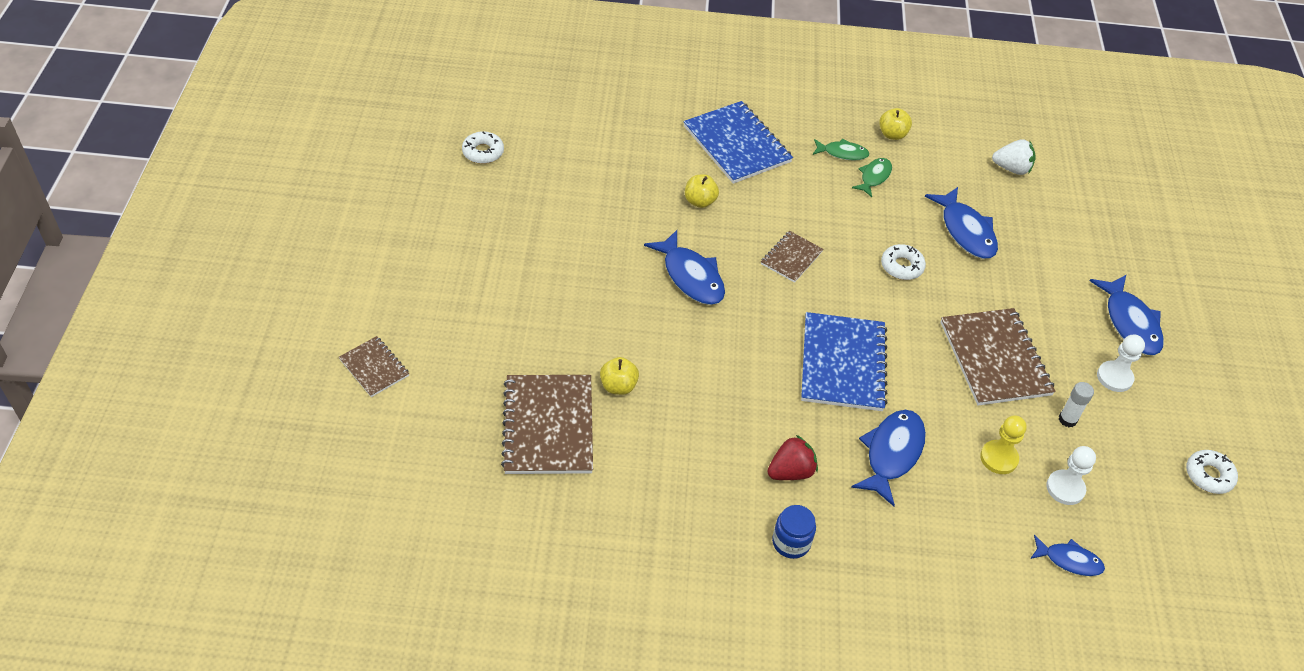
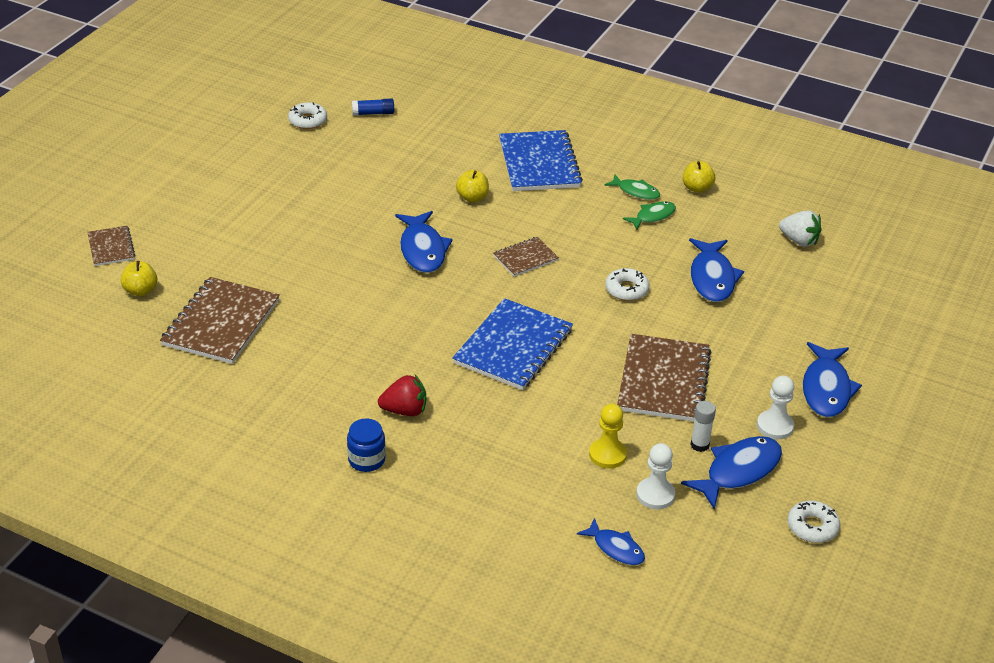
camera: 25 degrees right, 10 degrees down
yellow apple [600,357,639,395] -> yellow apple moved to [121,261,158,296]
blue fish [851,410,926,506] -> blue fish moved to [681,436,782,509]
none -> blue glue stick [352,98,394,116]

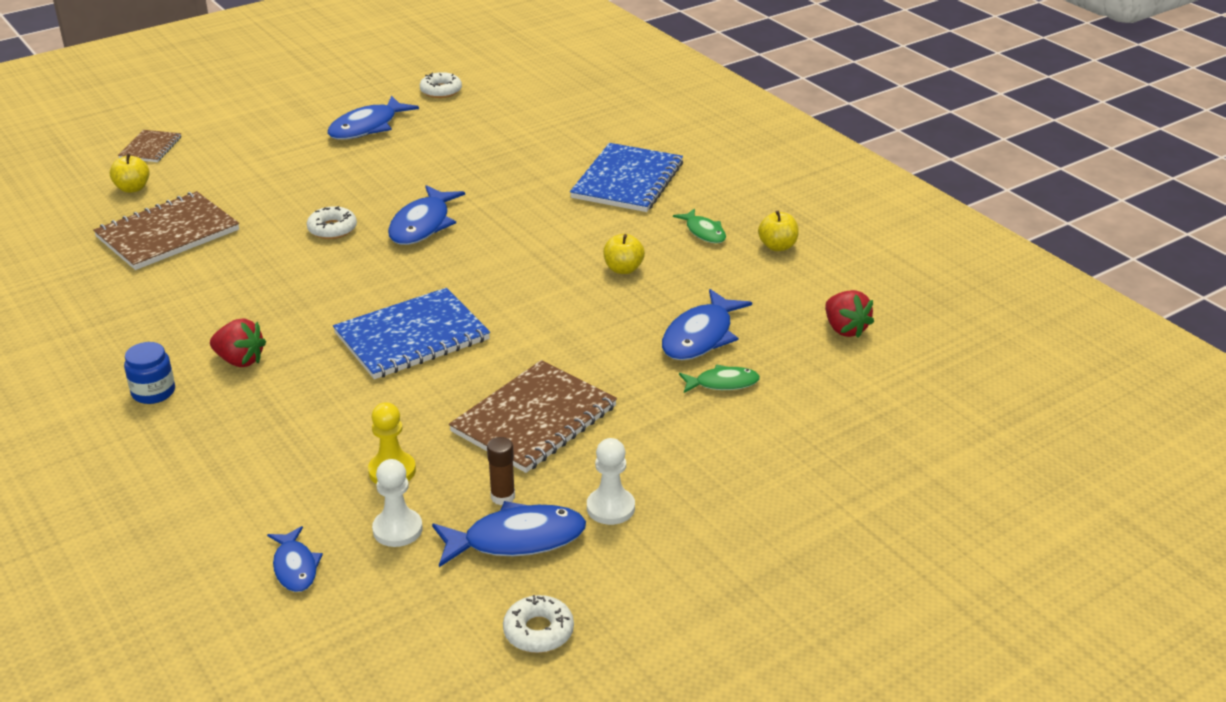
camera: 30 degrees right, 5 degrees down
blue glue stick [352,98,394,116] -> none
yellow apple [456,170,489,202] -> yellow apple moved to [603,234,645,274]
brown notebook [493,237,559,277] -> none
white donut [605,268,650,301] -> white donut moved to [307,206,357,239]
green fish [623,201,676,230] -> green fish moved to [679,364,760,393]
white glue stick [690,401,716,452] -> brown glue stick [487,437,515,505]
white strawberry [779,210,822,247] -> red strawberry [825,290,874,338]
blue fish [803,342,862,417] -> blue fish moved to [328,96,419,140]

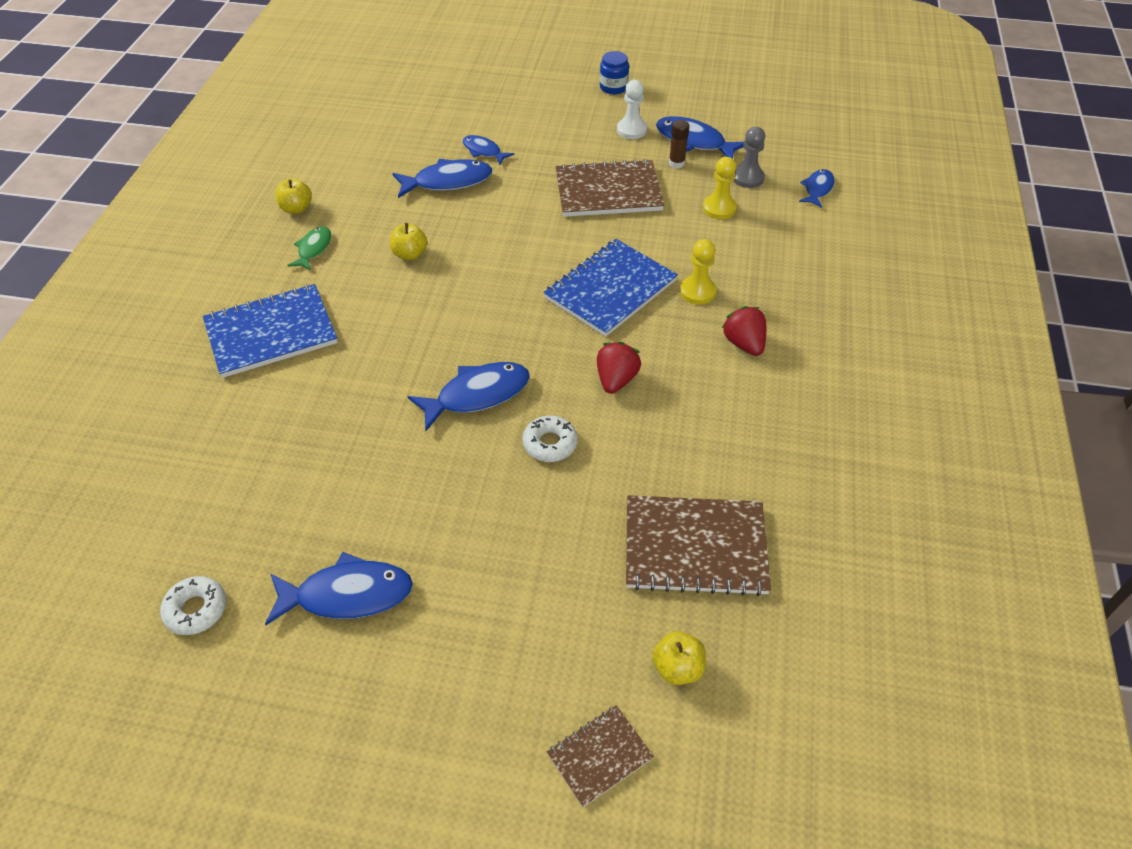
camera: 135 degrees left, 15 degrees up
blue jar [124,342,175,404] -> blue jar moved to [600,51,629,94]
blue notebook [333,288,490,379] -> blue notebook turned 60 degrees counterclockwise [543,239,678,337]
white pawn [372,459,423,547] -> grey pawn [733,127,765,188]
white donut [503,595,574,653] -> none
green fish [679,364,760,393] -> blue fish [463,135,514,165]
red strawberry [825,290,874,338] -> red strawberry moved to [597,342,641,394]
none -> yellow pawn [680,239,717,304]

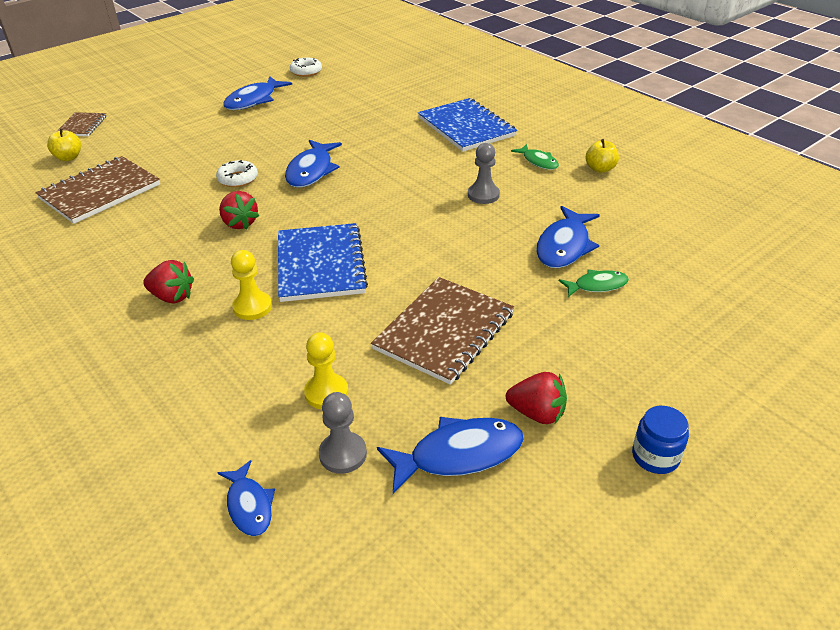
camera: 130 degrees right, 10 degrees down
blue notebook [203,284,338,378] -> blue notebook turned 45 degrees counterclockwise [418,98,517,152]
yellow apple [390,223,427,260] -> grey pawn [468,143,500,204]
blue fish [463,135,514,165] -> green fish [559,270,629,297]
white pawn [617,80,647,139] -> red strawberry [506,372,567,424]
brown glue stick [669,120,690,168] -> none

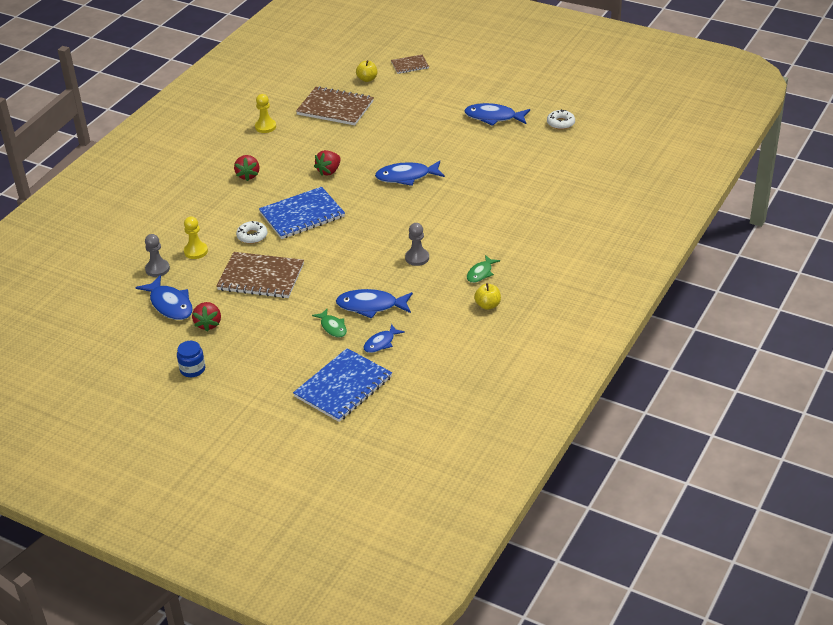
camera: 70 degrees right, 0 degrees up
white donut [216,160,258,187] -> white donut moved to [236,221,267,244]
blue fish [217,460,275,536] -> blue fish moved to [364,324,405,353]
yellow pawn [231,250,272,320] -> yellow pawn moved to [255,94,276,133]
blue notebook [418,98,517,152] -> blue notebook moved to [293,348,392,422]

